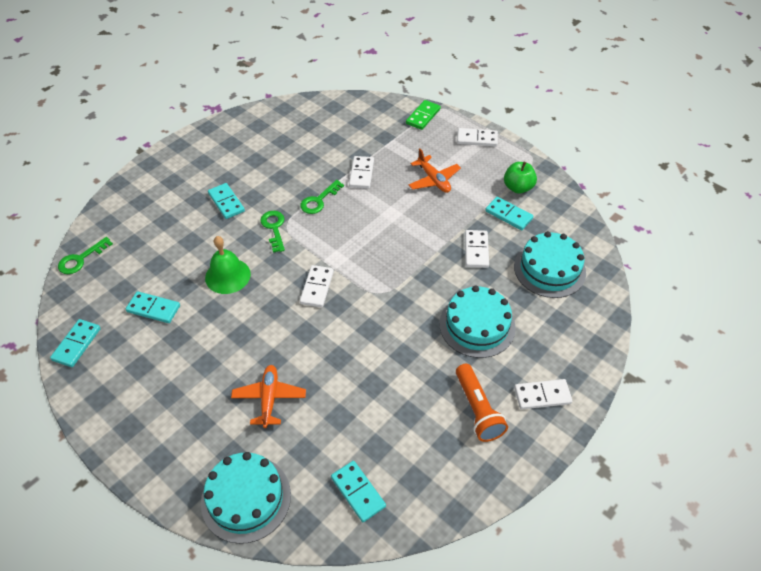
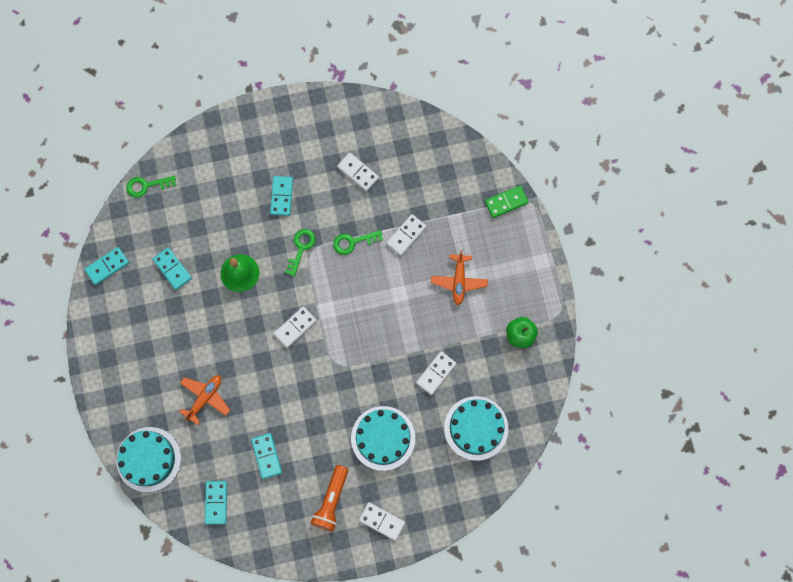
camera: 35 degrees right, 25 degrees up
white domino [457,128,498,147] -> white domino moved to [337,153,379,191]
turquoise domino [485,197,533,230] -> turquoise domino moved to [251,433,282,479]

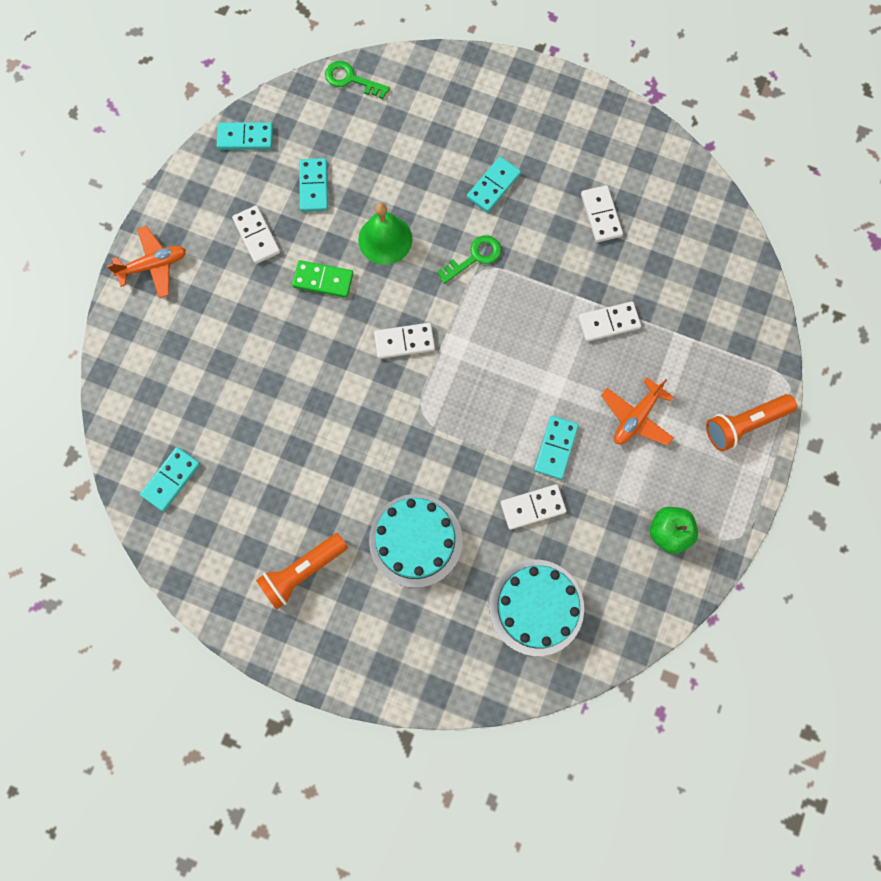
camera: 35 degrees right, 0 degrees up
turquoise cake [116,427,181,492] -> none
orange plane [179,375,230,425] -> orange plane moved to [107,226,186,298]
turquoise domino [251,433,282,479] -> turquoise domino moved to [534,416,579,480]
green key [333,230,383,255] -> none
white domino [359,502,405,541] -> white domino moved to [232,205,280,264]
green domino [485,185,529,218] -> green domino moved to [292,260,353,298]
none -> orange flashlight [706,394,797,451]

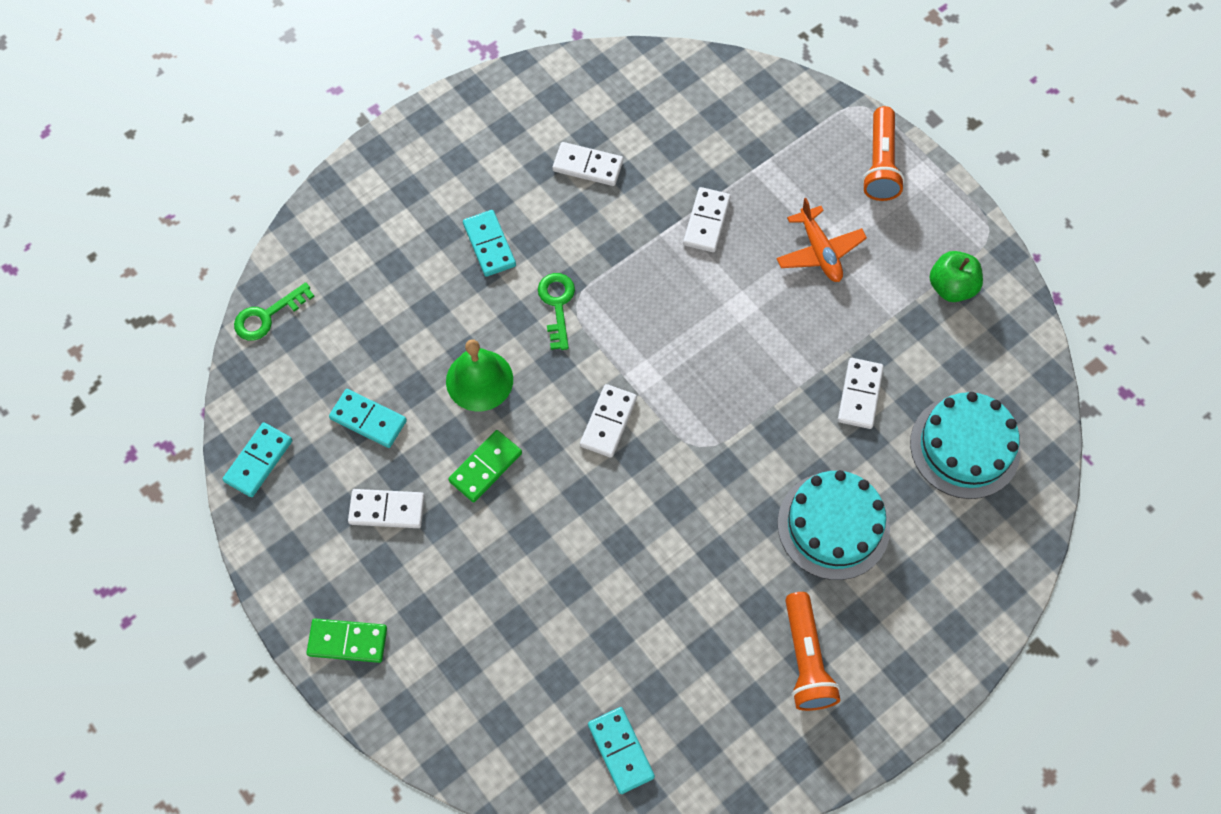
camera: 60 degrees left, 10 degrees down
orange plane [107,226,186,298] -> green domino [306,618,387,663]
turquoise domino [534,416,579,480] -> none

